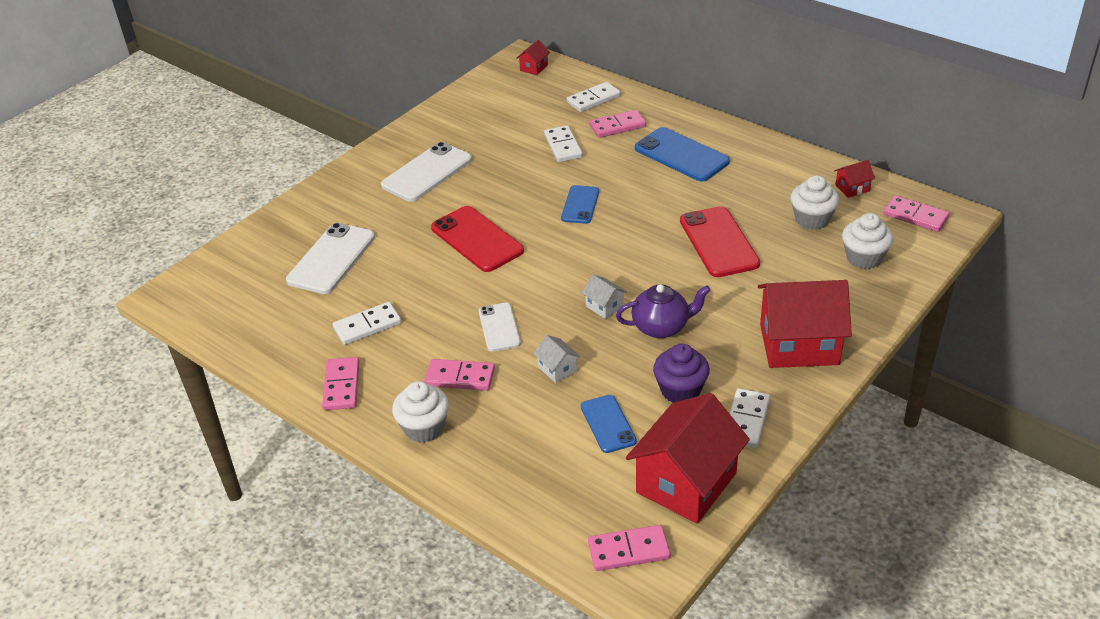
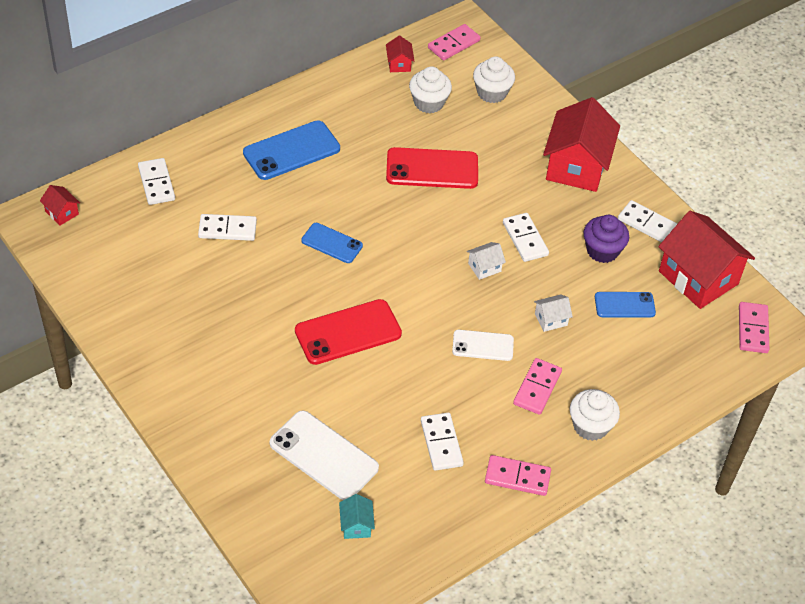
camera: 80 degrees left, 10 degrees up
white phone [381,142,472,202] -> none
pink domino [590,110,646,138] -> none
purple teapot [616,284,710,338] -> white domino [503,213,549,262]
none -> turquoise house [339,494,375,539]

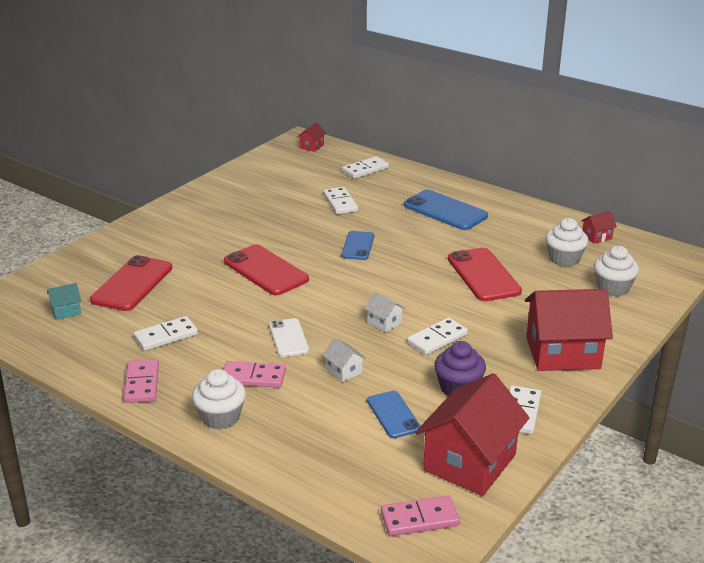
camera: 75 degrees right, 20 degrees down
white phone [270,410,379,500] -> red phone [90,255,172,311]
pink domino [428,24,481,61] -> none

